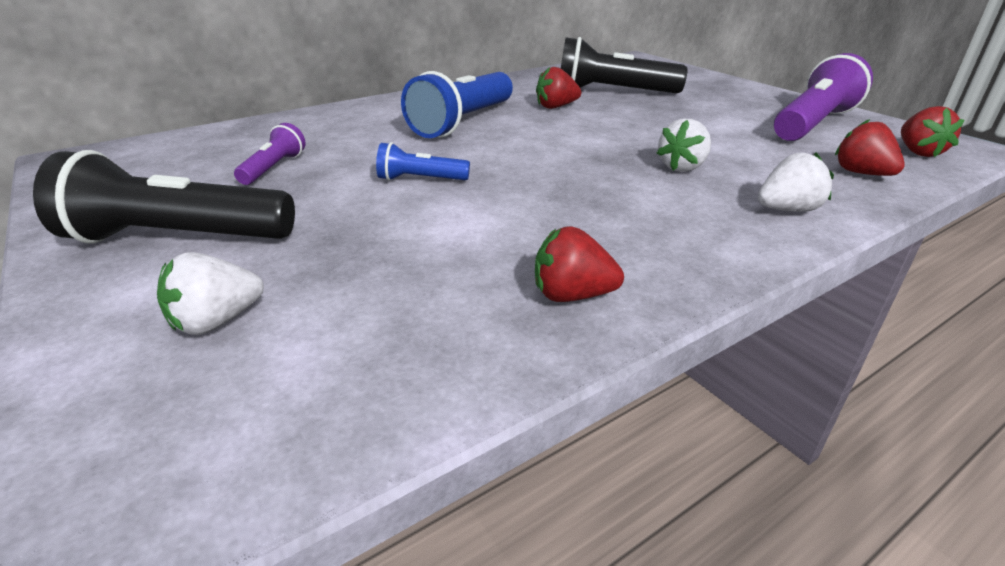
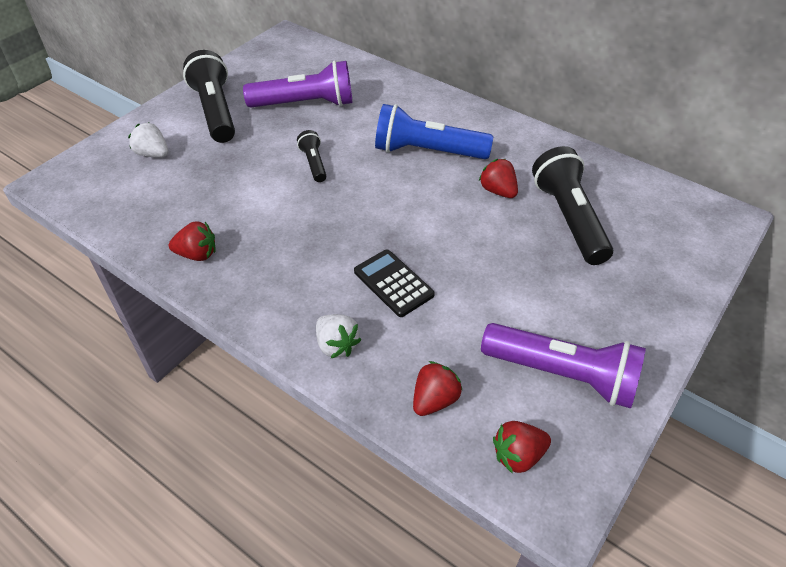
camera: 70 degrees right, 15 degrees up
purple flashlight [234,123,306,185] -> purple flashlight [243,60,352,108], size x1.98
blue flashlight [376,142,470,181] -> black flashlight [297,130,326,182]
red strawberry [535,226,624,302] -> red strawberry turned 105 degrees clockwise [169,222,216,261]
white strawberry [657,119,711,172] -> black calculator [354,250,435,317]

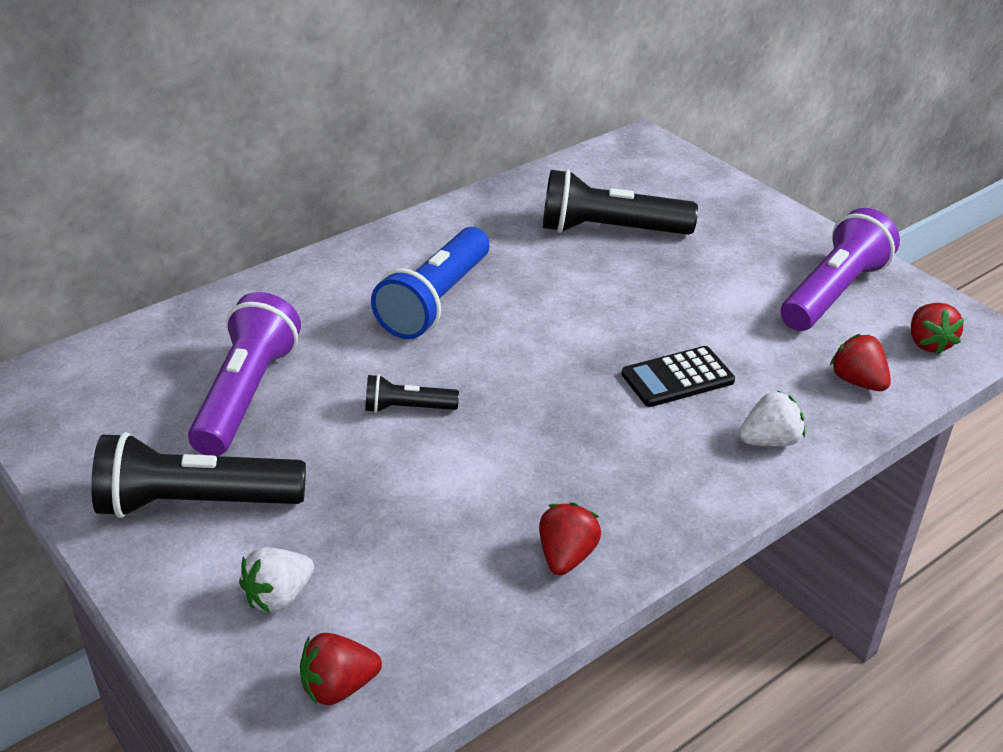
camera: 75 degrees left, 10 degrees down
red strawberry [479,159,518,198] -> red strawberry moved to [300,633,382,705]

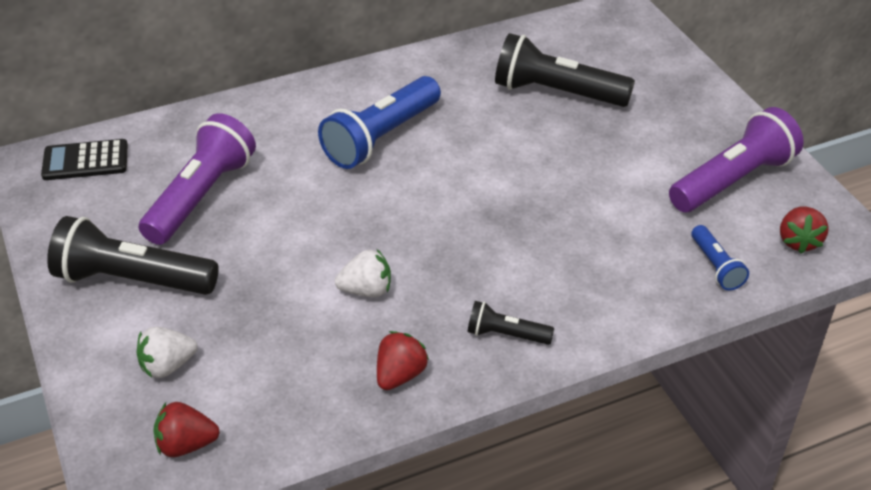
camera: 15 degrees right, 5 degrees up
black flashlight [365,374,459,413] -> black flashlight moved to [467,301,554,345]
black calculator [621,346,735,407] -> black calculator moved to [41,139,128,180]
white strawberry [739,390,805,446] -> white strawberry moved to [335,249,391,297]
red strawberry [830,334,891,391] -> blue flashlight [691,225,749,291]

